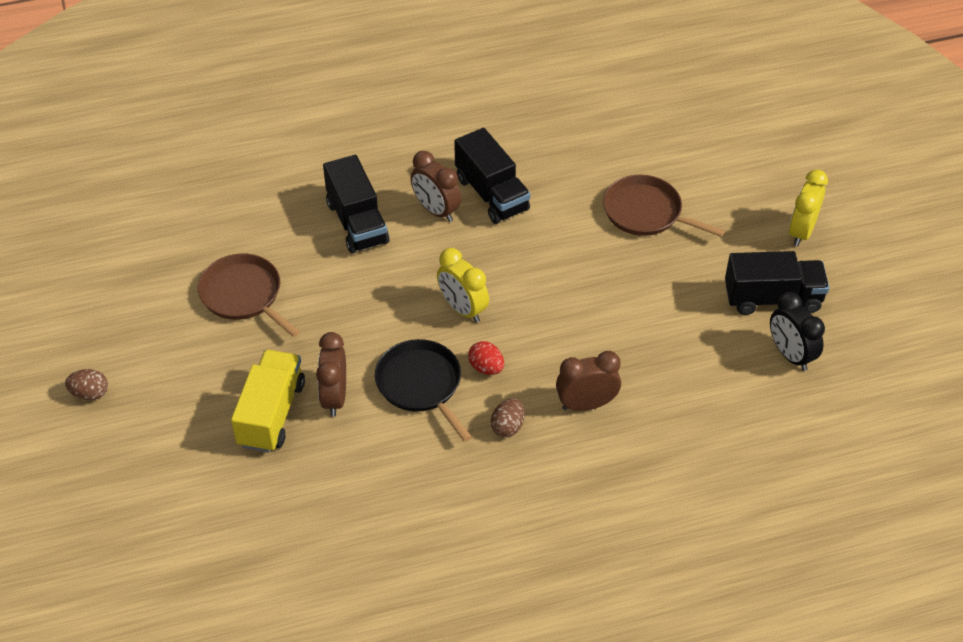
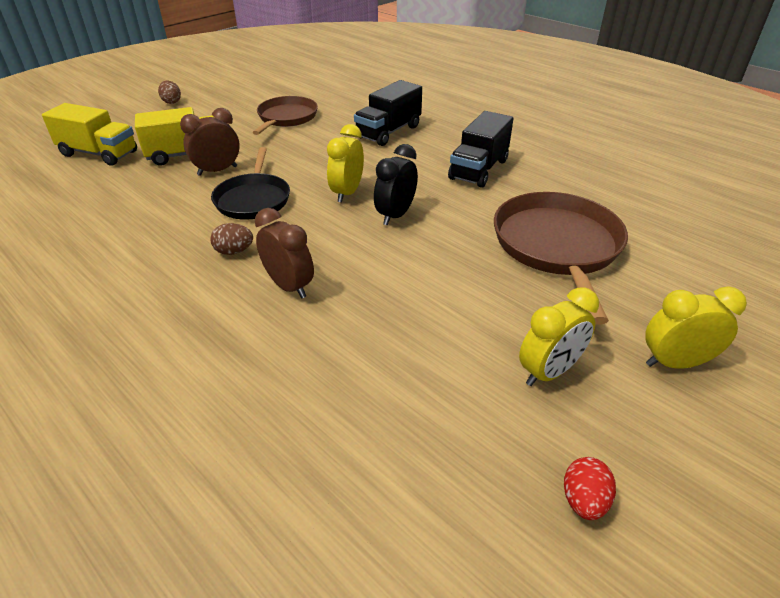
camera: 60 degrees right, 10 degrees down
black pan [375,339,472,442] -> black pan turned 150 degrees clockwise [211,147,290,220]
brown clock [411,151,461,222] -> none
red egg [468,341,504,375] -> red egg moved to [564,457,616,520]
brown pan [603,175,725,237] -> brown pan [494,192,628,325], size x1.52
black truck [725,251,829,315] -> yellow clock [519,287,599,386]
black clock [770,292,825,371] -> black clock moved to [374,144,418,225]
none -> yellow truck [42,103,137,166]

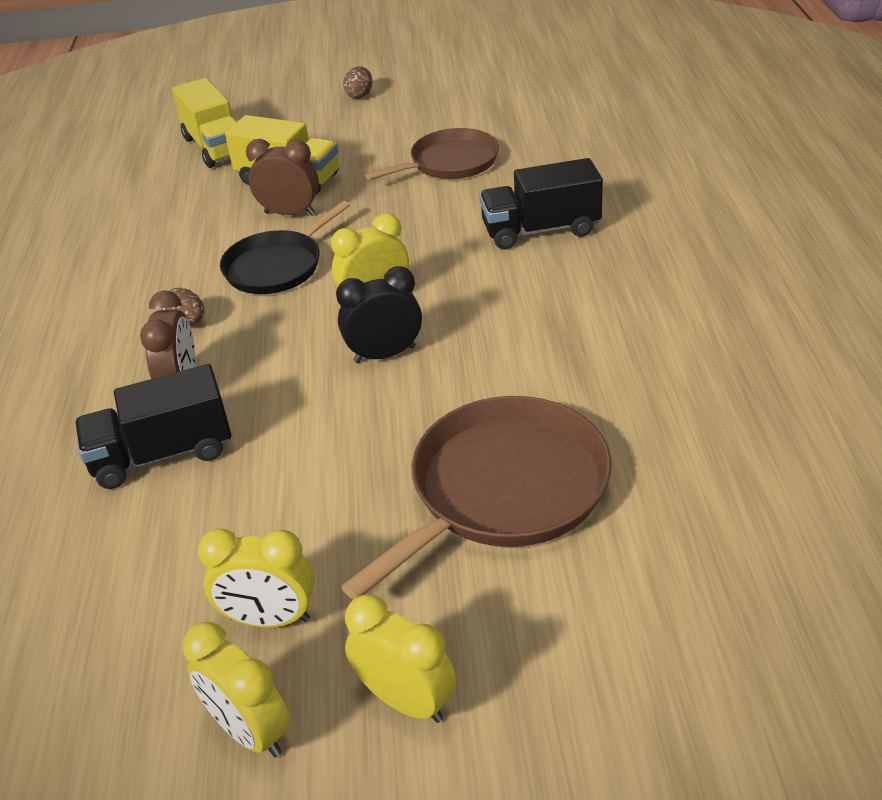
camera: 45 degrees right, 0 degrees up
black truck [448,111,514,188] -> black truck moved to [75,364,232,489]
red egg [564,457,616,520] -> none
none -> yellow clock [182,622,291,757]

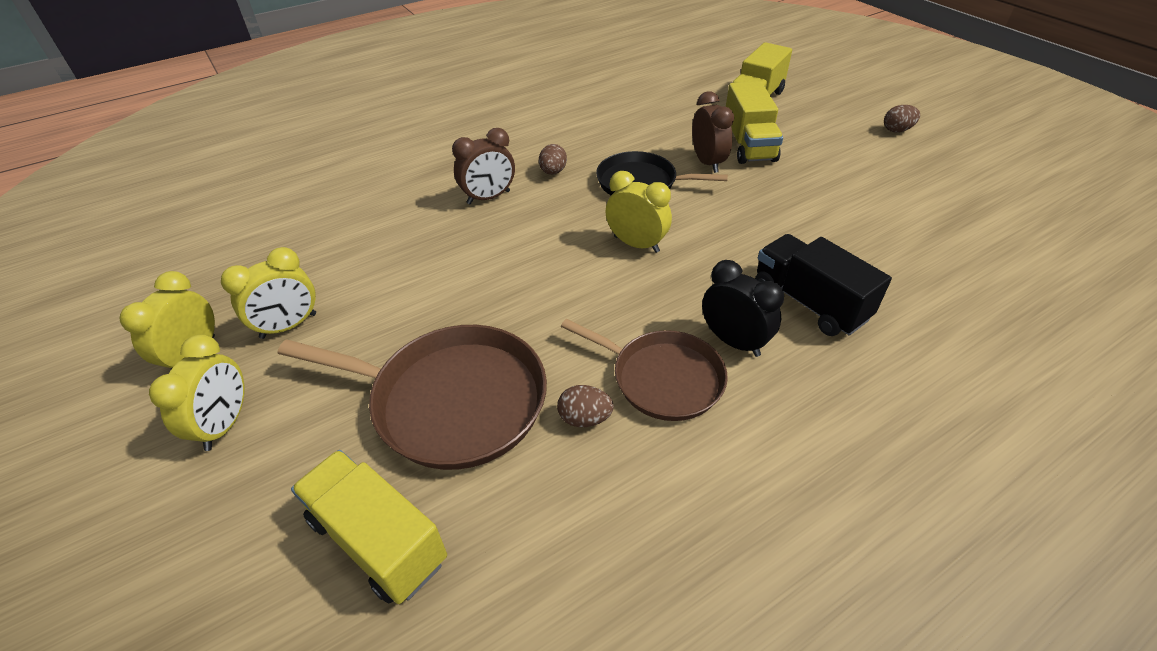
camera: 60 degrees right, 5 degrees up
black truck [75,364,232,489] -> none
yellow clock [198,529,314,628] -> yellow clock turned 105 degrees counterclockwise [221,247,316,339]
black clock [336,266,422,363] -> black clock moved to [702,260,784,357]
brown pan [365,128,499,180] -> brown pan moved to [561,319,728,421]
none -> yellow truck [291,450,447,604]
none -> brown egg [557,385,614,427]

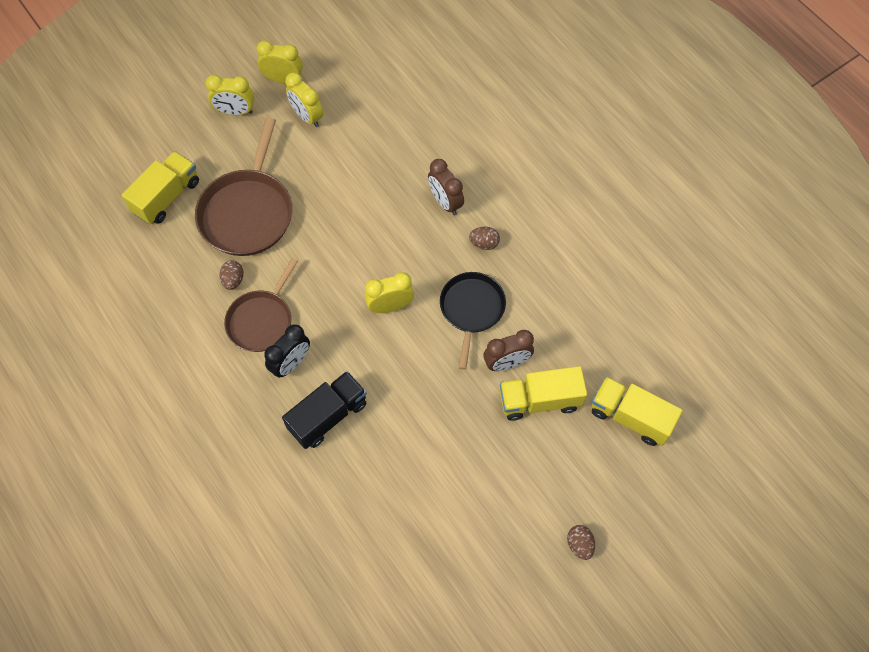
camera: 85 degrees right, 20 degrees up
yellow clock [605,171,672,253] -> yellow clock turned 135 degrees counterclockwise [364,272,414,313]

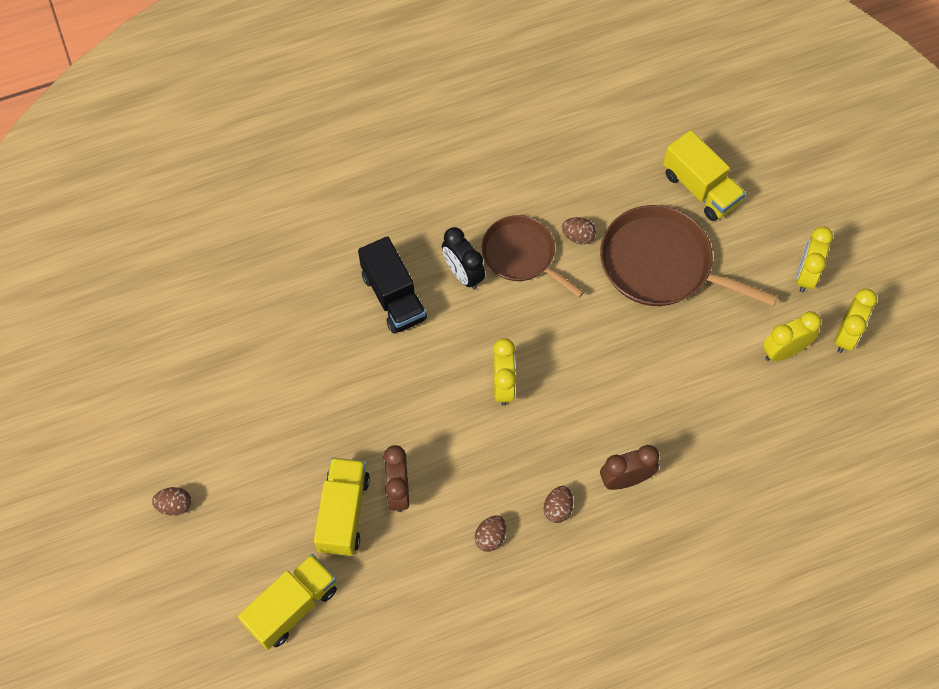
camera: 105 degrees right, 0 degrees up
black pan [440,272,506,370] -> none
none -> brown egg [475,516,506,552]

